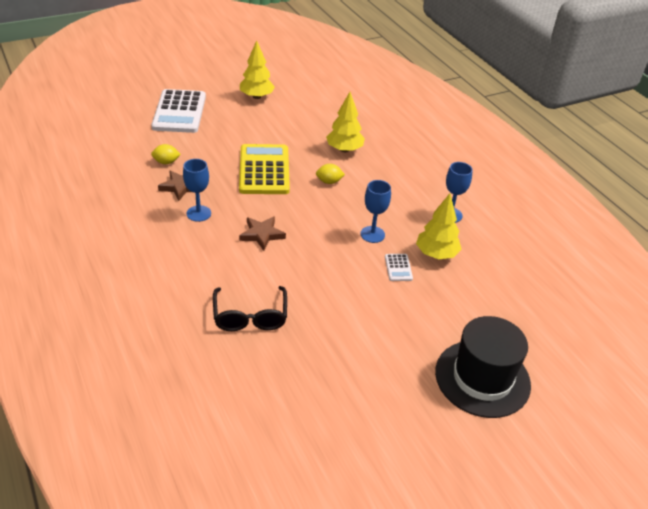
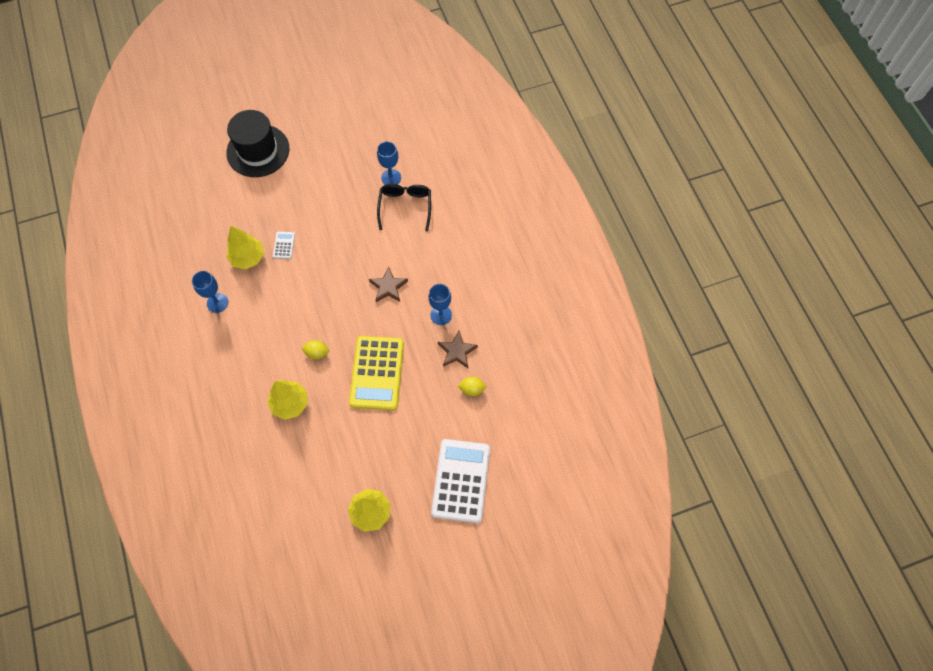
camera: 170 degrees left, 25 degrees up
blue goblet [360,180,391,243] -> blue goblet moved to [377,141,401,185]

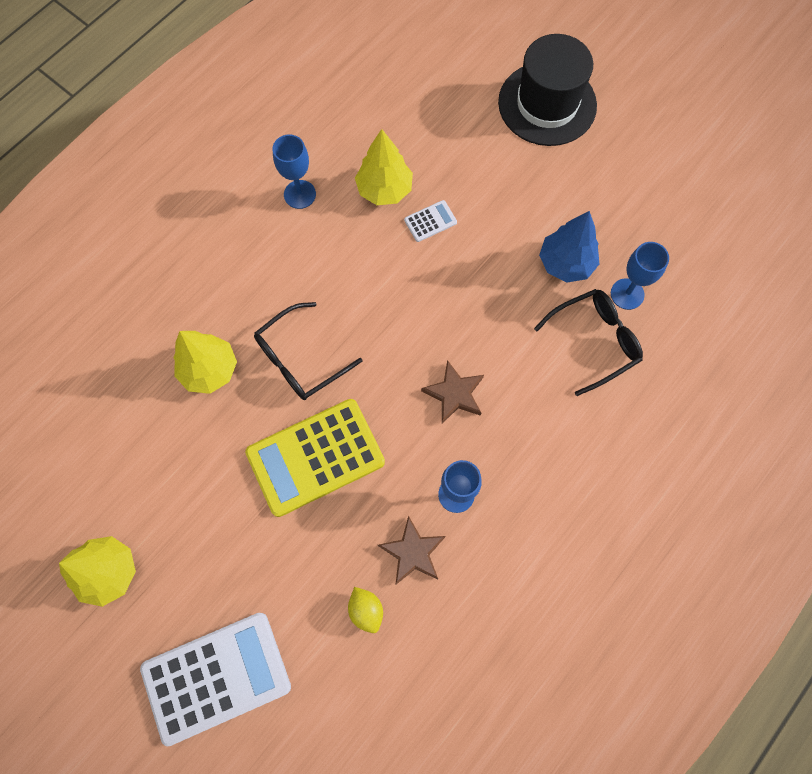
camera: 60 degrees right, 5 degrees up
yellow lemon [301,340,329,360] -> black glasses [254,302,363,400]
none -> blue tree [539,211,599,283]

